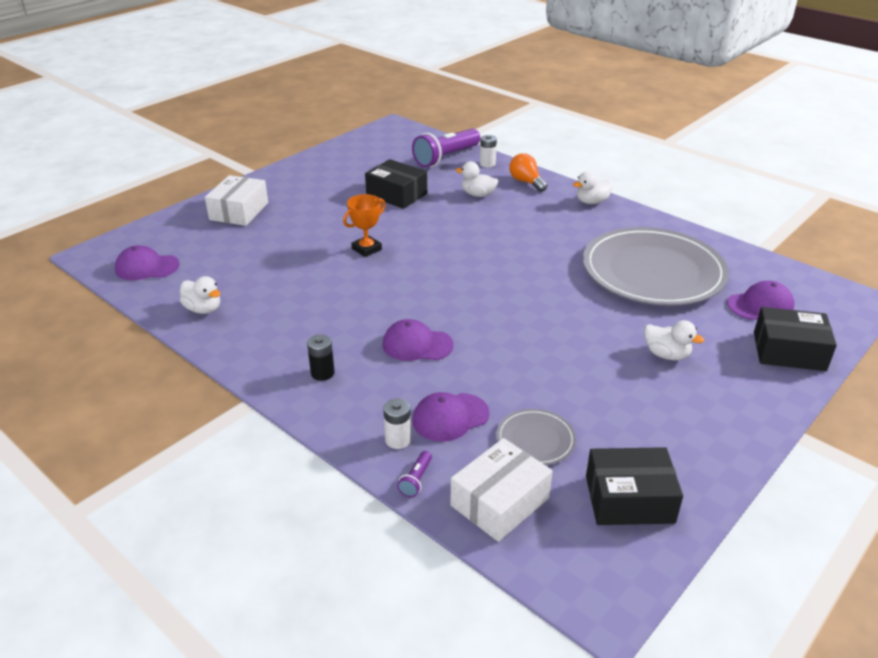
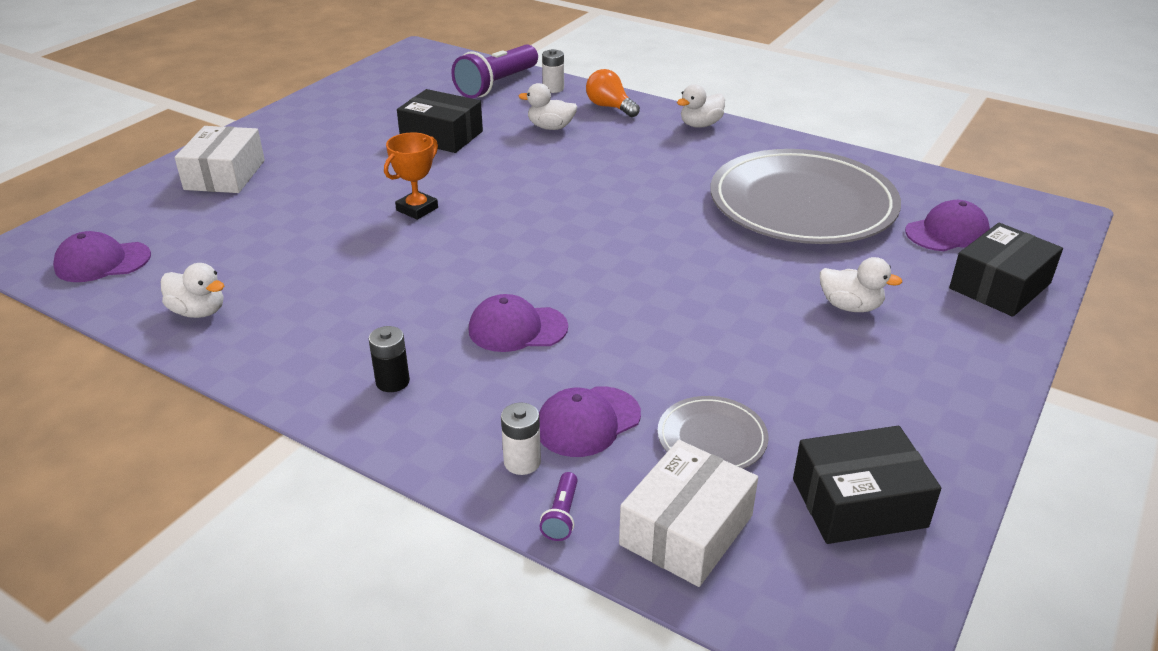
camera: 10 degrees left, 0 degrees up
black box [754,307,837,371] -> black box turned 45 degrees counterclockwise [949,223,1063,317]

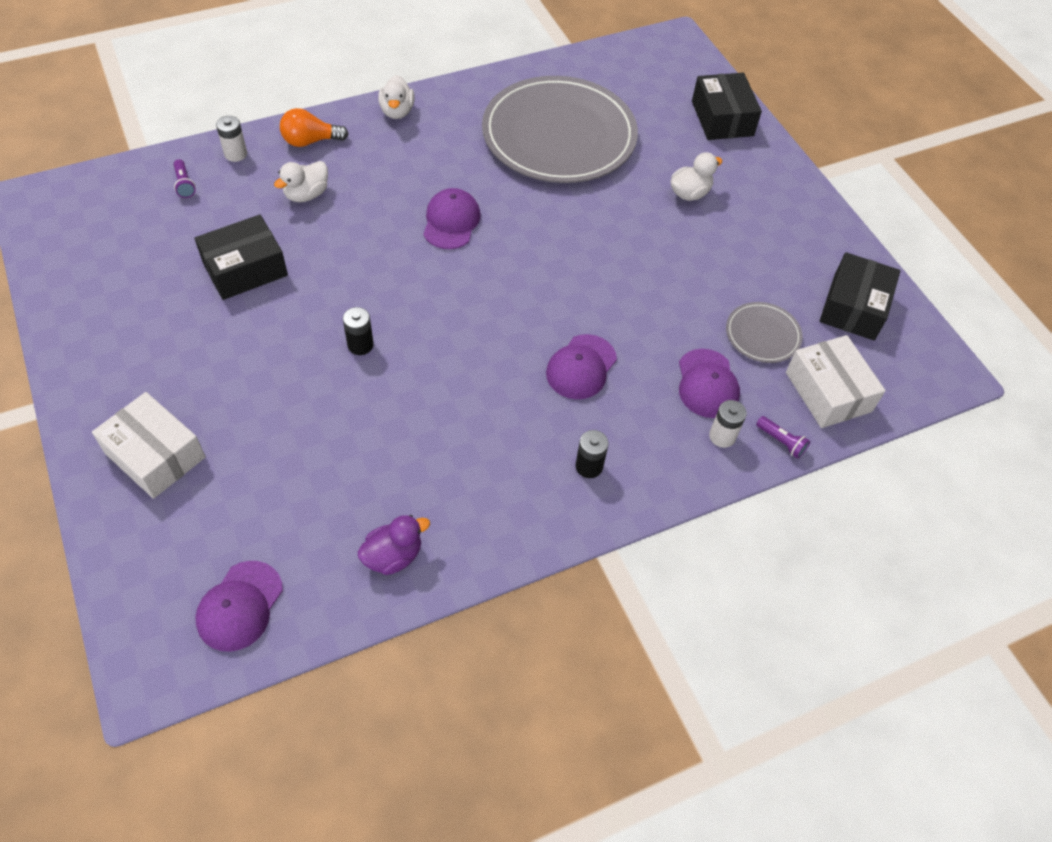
camera: 60 degrees left, 20 degrees up
white duck [161,263,224,318] -> purple duck [357,515,430,575]
orange trophy [384,132,438,220] -> black battery [343,307,374,355]
purple flashlight [451,44,538,98] -> purple flashlight [174,159,196,198], size x0.42
purple cap [905,200,990,251] -> purple cap moved to [423,188,481,249]

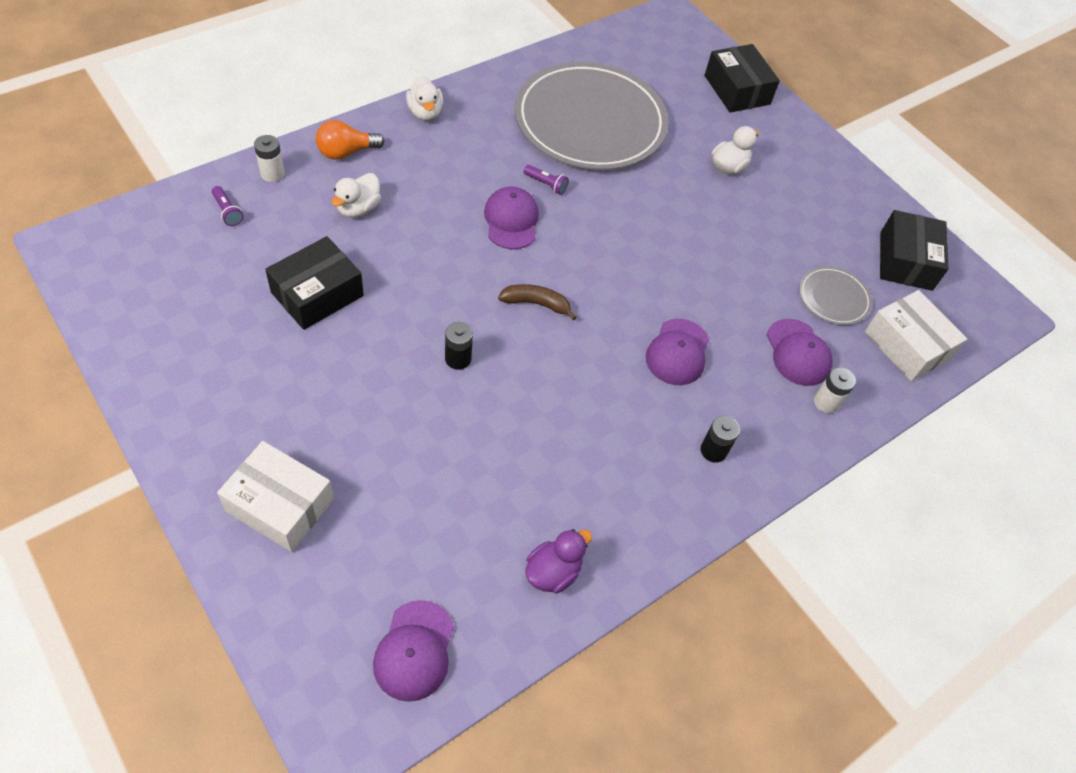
camera: 15 degrees left, 0 degrees up
purple flashlight [756,416,810,459] -> purple flashlight moved to [524,165,569,195]
none -> brown banana [498,284,576,320]

